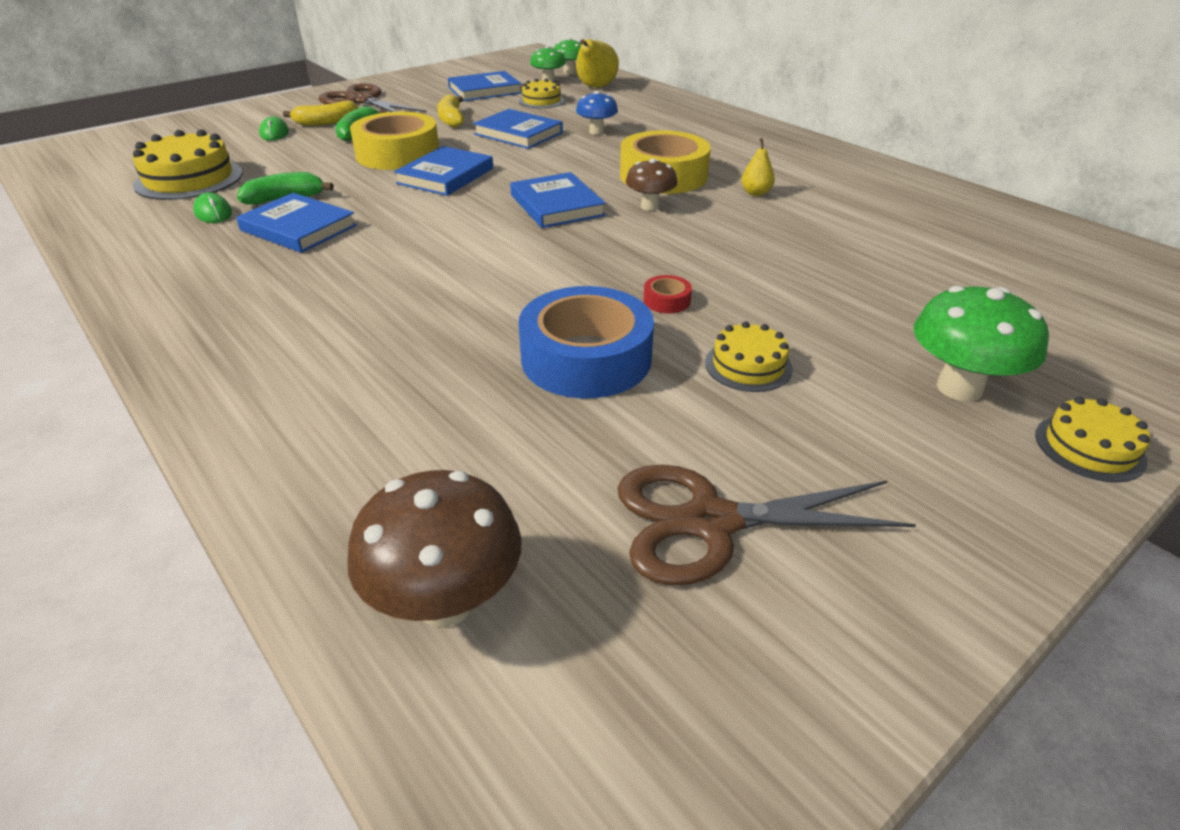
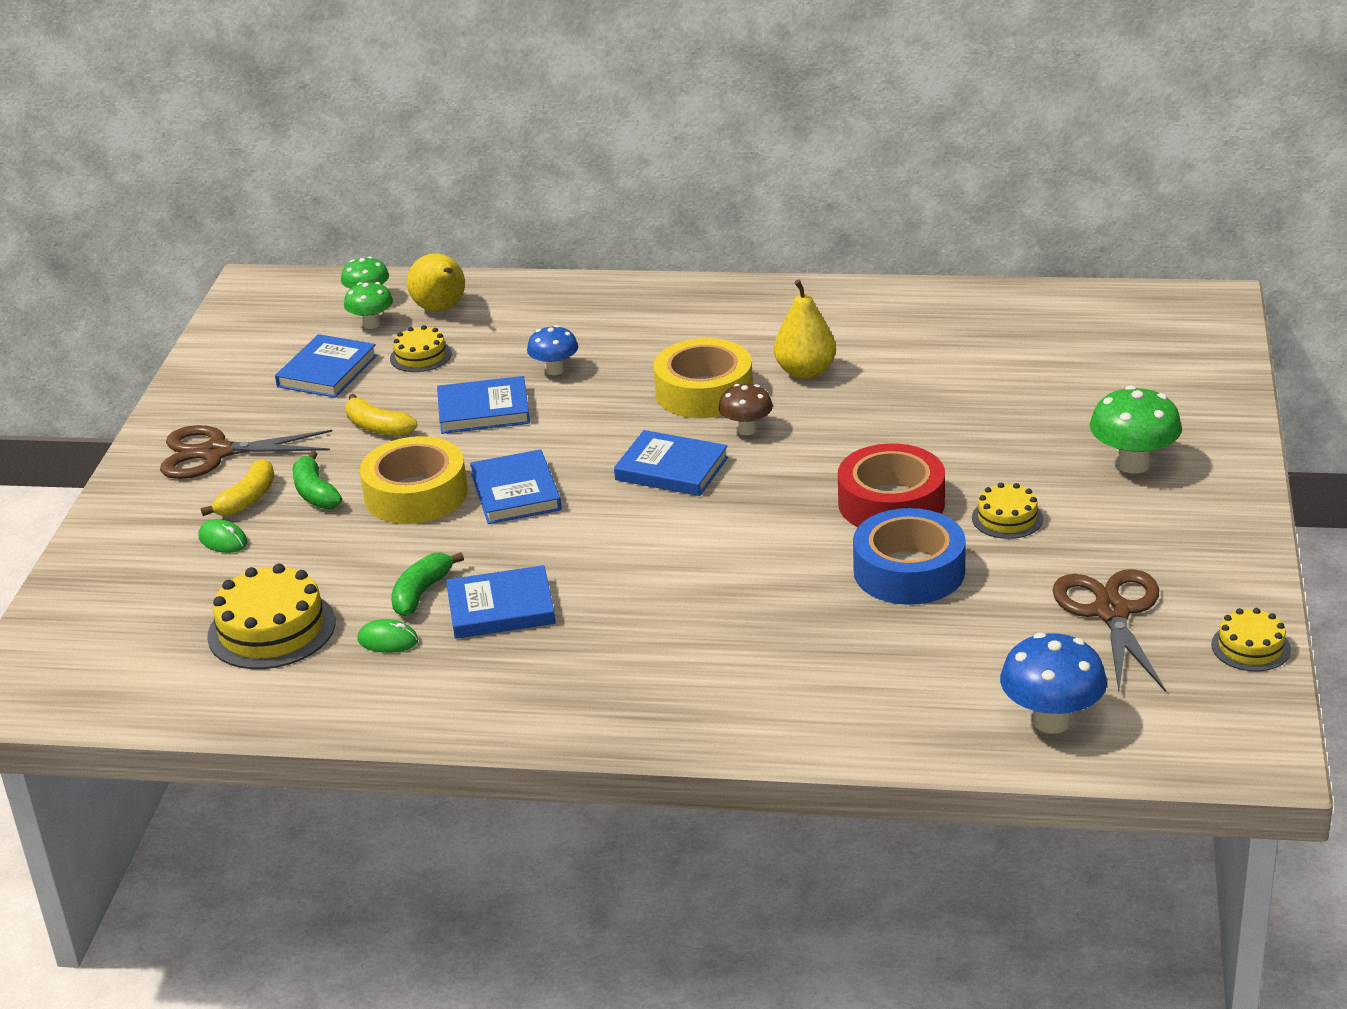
camera: 40 degrees left, 5 degrees down
brown mushroom [347,470,522,627] -> blue mushroom [1000,633,1107,734]
brown scissors [618,465,916,586] -> brown scissors turned 135 degrees clockwise [1052,569,1166,692]
red tape [643,275,692,313] -> red tape [838,443,945,527], size x2.49
yellow pear [741,138,775,196] -> yellow pear [774,280,836,379], size x1.82
yellow cake [1035,397,1150,483] -> yellow cake moved to [1211,608,1291,671]

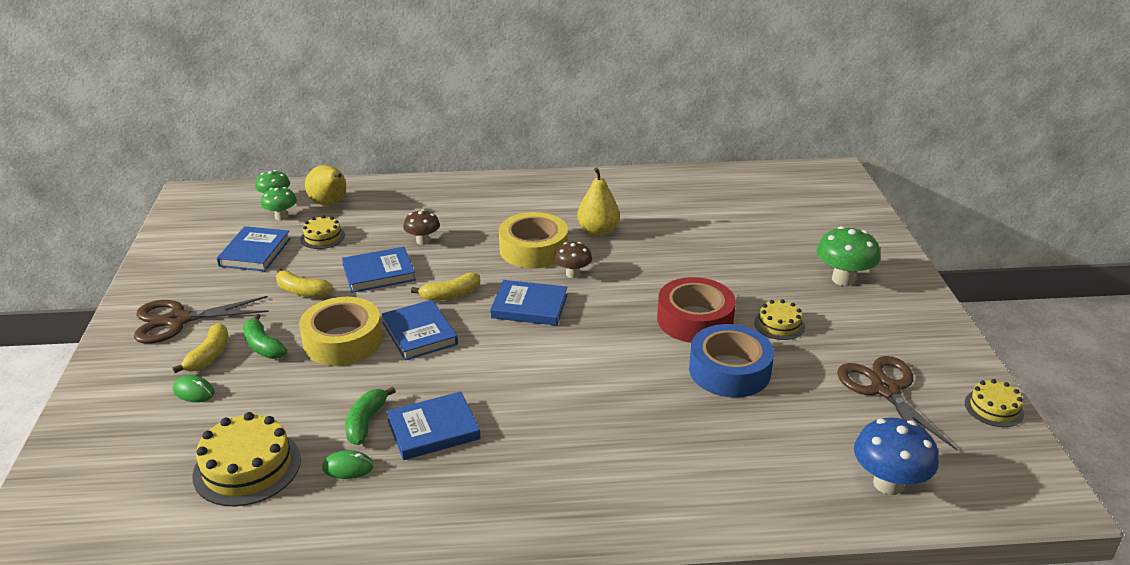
camera: 15 degrees left, 0 degrees up
blue mushroom [527,325,578,375] -> brown mushroom [403,209,440,245]
none -> yellow banana [411,273,480,301]

